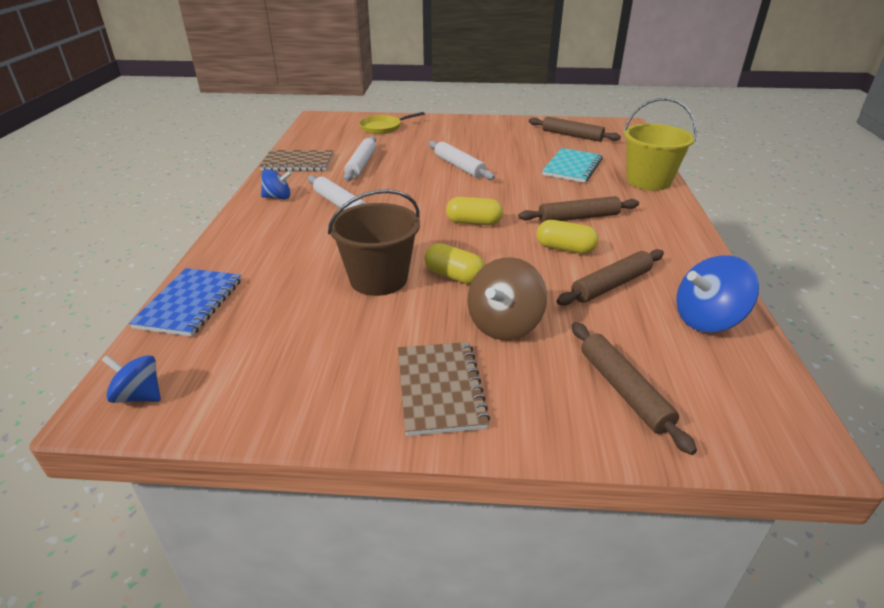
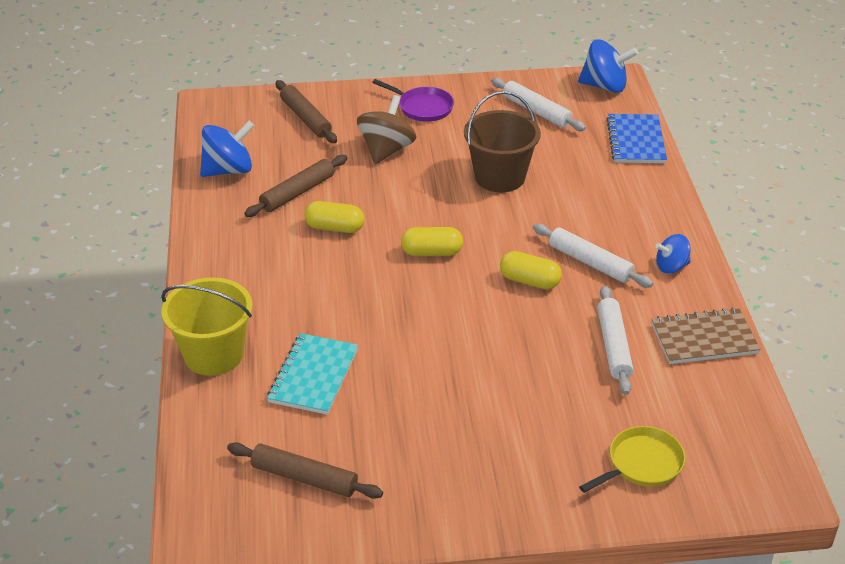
camera: 170 degrees right, 5 degrees up
blue spinning top [102,355,161,403] -> blue spinning top [578,39,638,93], size x1.65
brown notebook [398,342,490,436] -> purple pan [372,79,454,122]
yellow capsule [424,243,485,284] -> yellow capsule moved to [500,251,562,289]
white rolling pin [429,141,495,180] -> white rolling pin moved to [491,78,586,131]
brown rolling pin [519,196,639,222] -> none

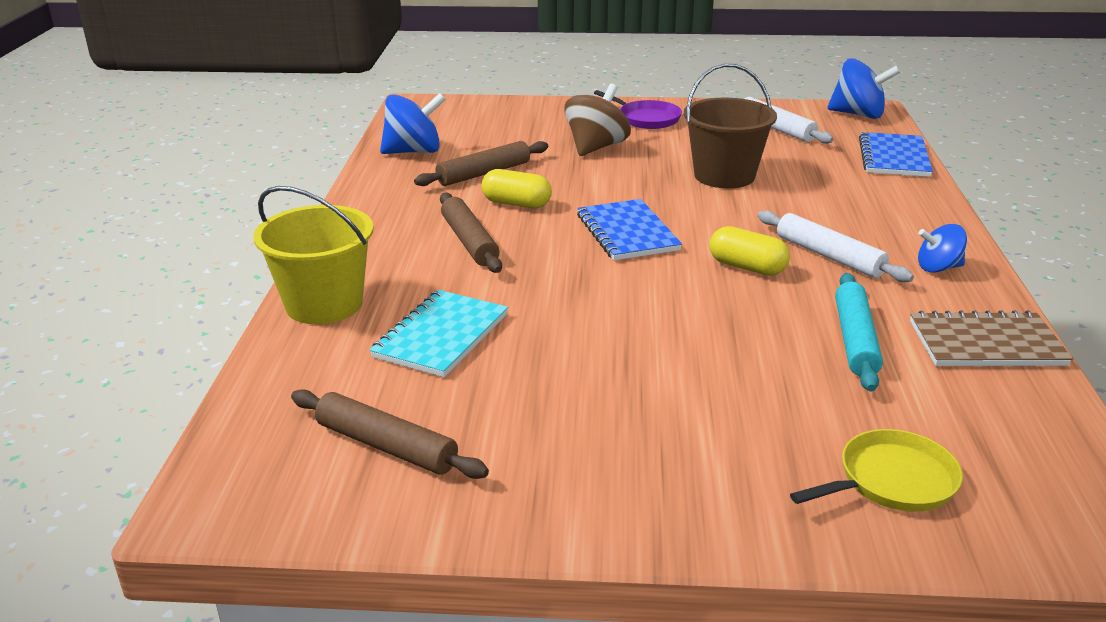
camera: 10 degrees right, 10 degrees down
brown rolling pin [276,80,337,143] -> brown rolling pin moved to [440,192,502,273]
yellow capsule [401,227,463,256] -> blue notebook [577,199,682,260]
white rolling pin [597,285,633,395] -> turquoise rolling pin [835,273,883,391]

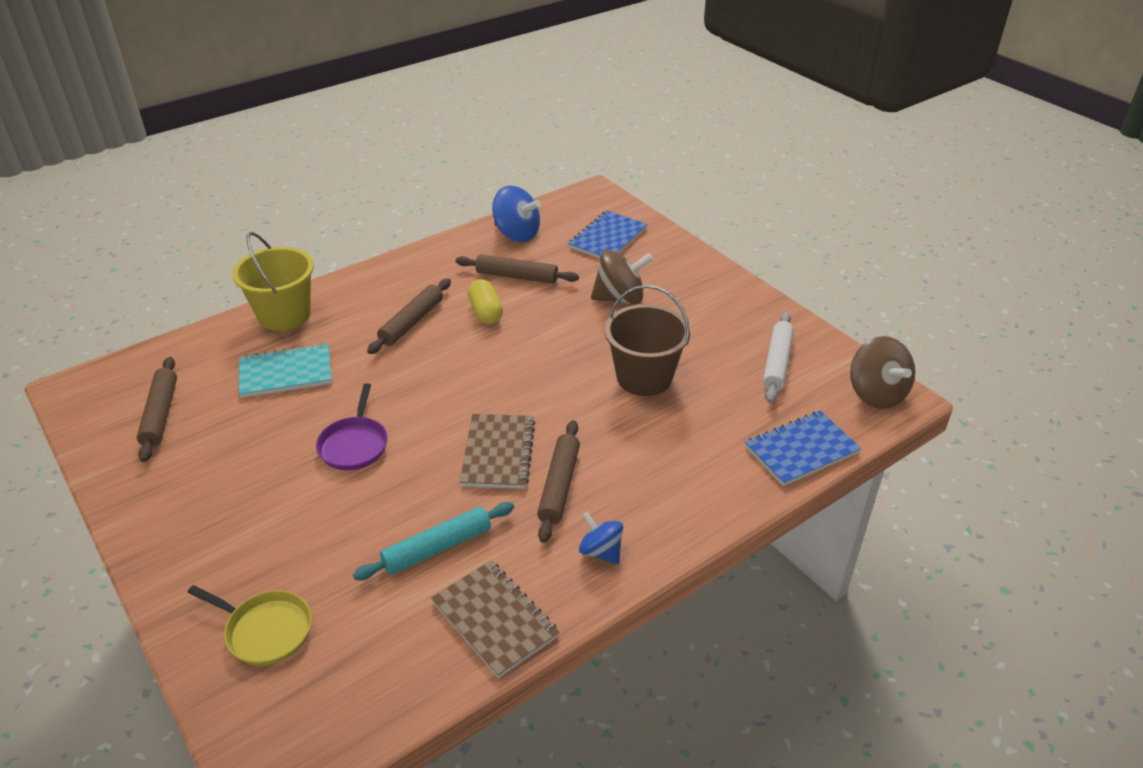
camera: 50 degrees right, 10 degrees up
blue notebook [577,199,682,260] -> blue notebook moved to [568,211,647,259]
purple pan [594,90,682,129] -> purple pan moved to [316,383,388,470]
yellow capsule [710,226,790,276] -> brown notebook [460,414,535,489]
white rolling pin [758,210,914,282] -> brown rolling pin [537,420,580,543]
blue spinning top [827,58,901,119] -> brown spinning top [850,336,915,409]

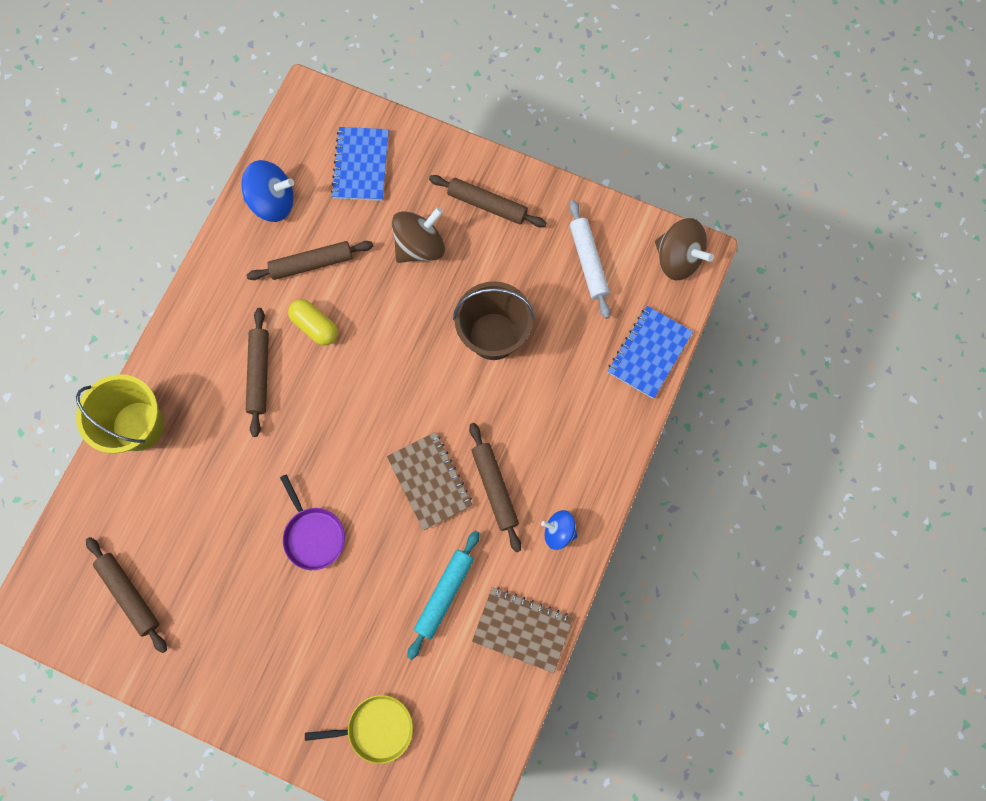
camera: 30 degrees left, 35 degrees up
turquoise notebook [239,343,332,398] -> none
none -> brown rolling pin [429,175,546,227]

